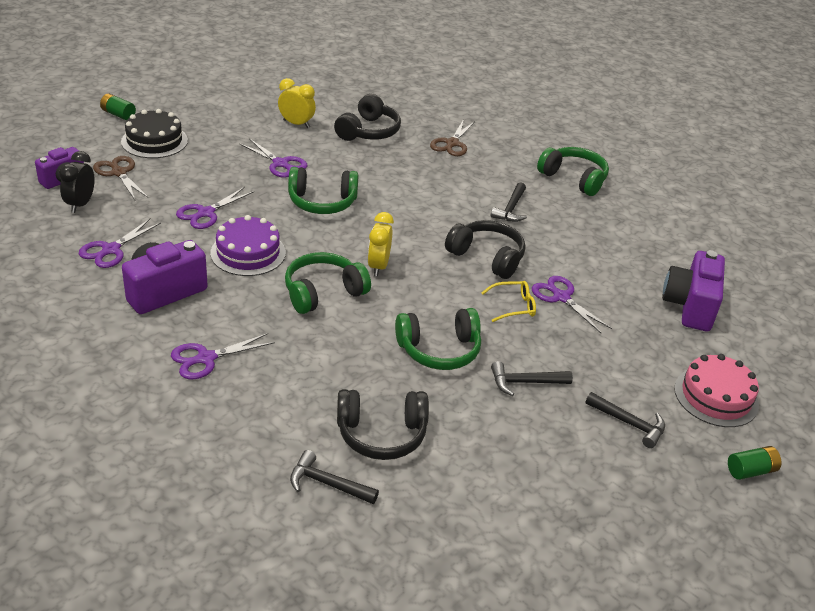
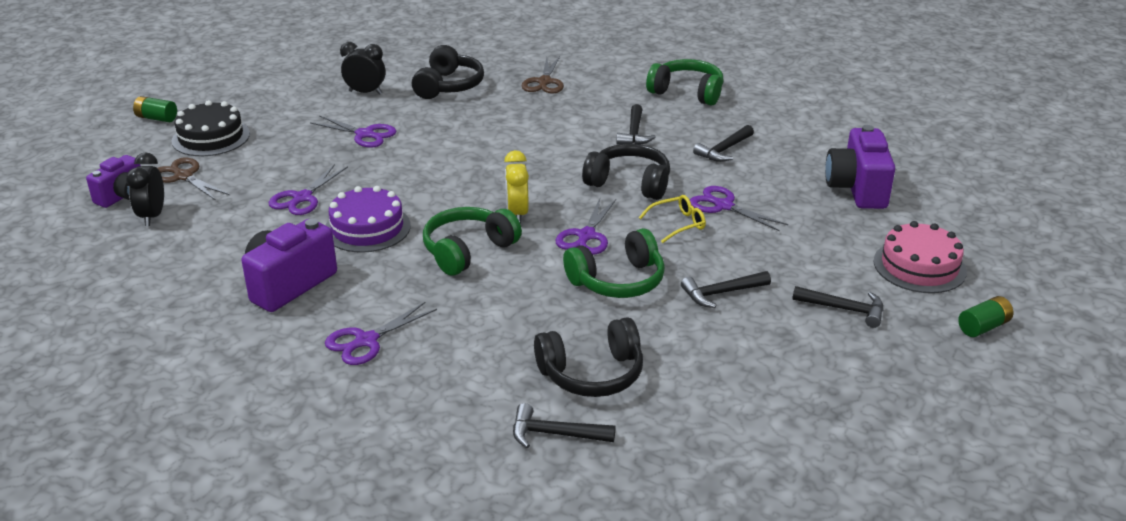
camera: 10 degrees left, 5 degrees down
purple scissors [79,219,161,268] -> purple scissors moved to [556,199,616,254]
yellow clock [278,78,316,128] -> black clock [340,42,386,95]
green headphones [288,167,359,214] -> none
none -> black hammer [693,125,754,162]

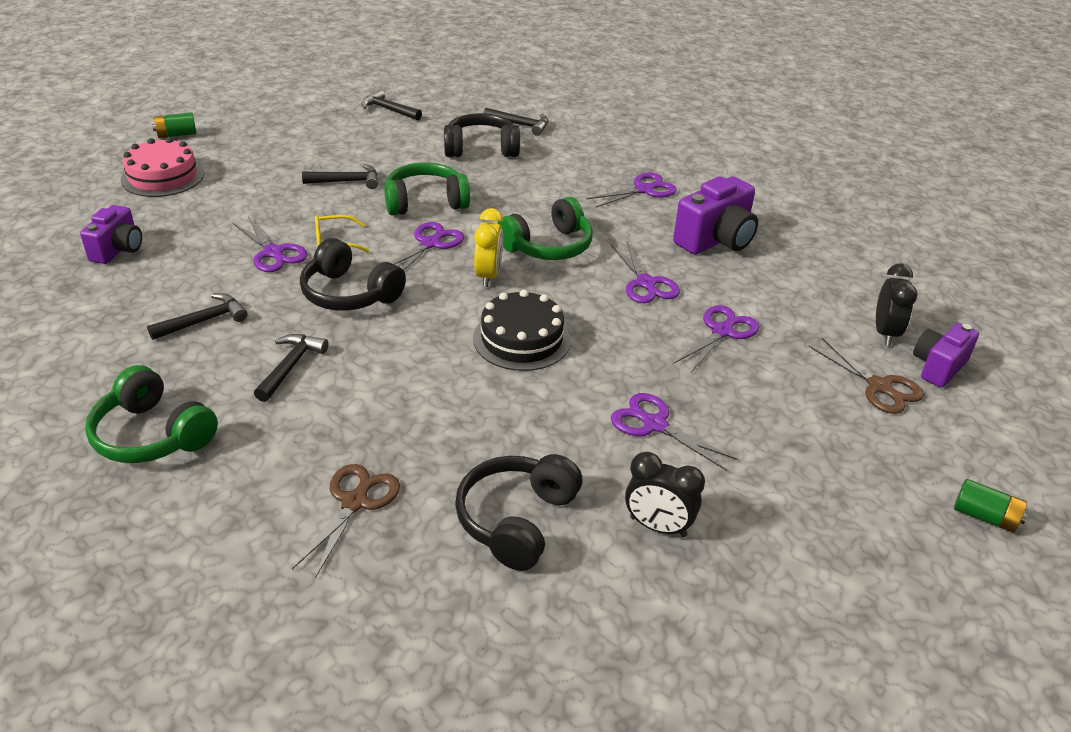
camera: 170 degrees left, 5 degrees up
black cake [172,100,250,156] -> black cake moved to [473,290,571,371]
purple cake [326,186,411,253] -> purple scissors [611,242,680,303]
black hammer [792,286,883,328] -> black hammer moved to [361,89,422,121]
purple camera [825,125,895,209] -> purple camera [80,205,142,264], size x0.65

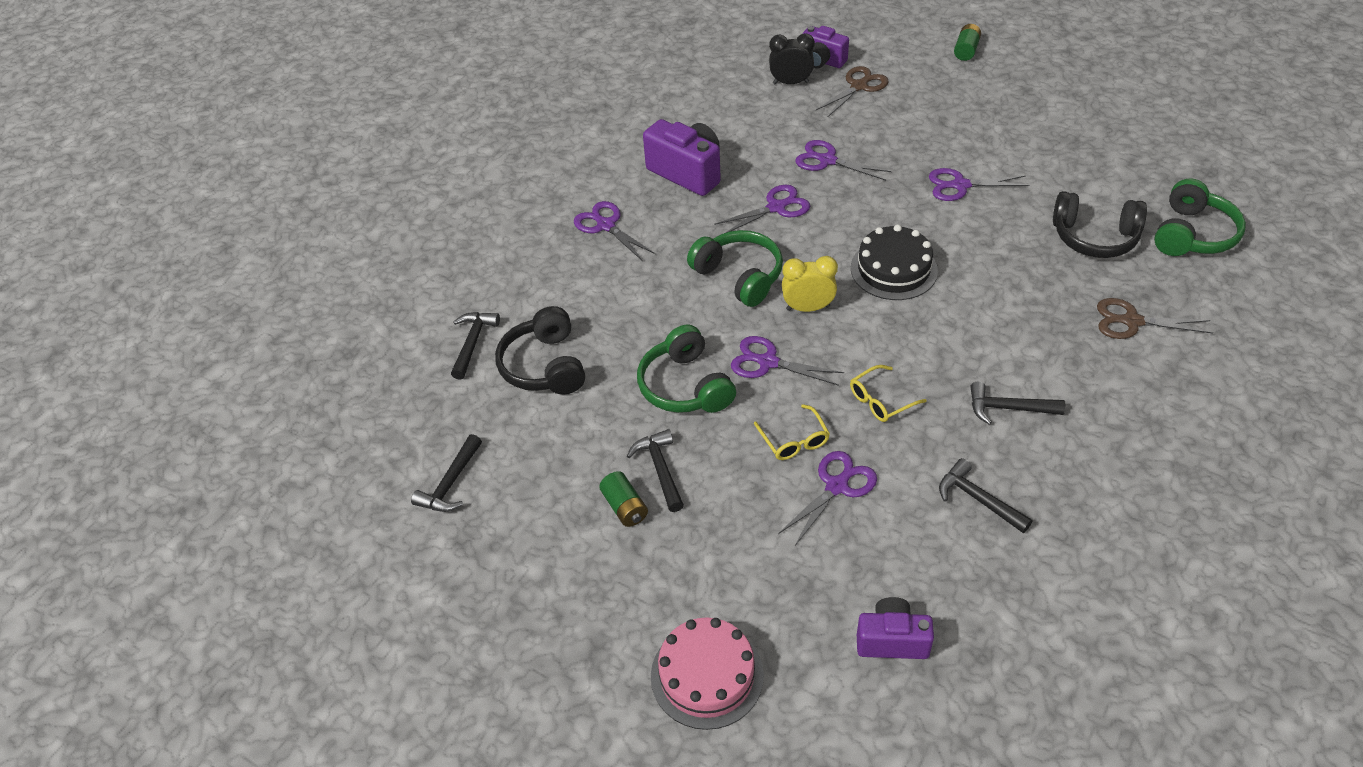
camera: 95 degrees left, 10 degrees up
green headphones [85,365,218,463] -> green headphones moved to [1154,179,1246,256]
green battery [152,112,197,138] -> green battery moved to [599,471,648,527]
black headphones [300,238,406,311] -> yellow glasses [850,365,927,422]
purple scissors [611,393,738,471] -> purple scissors turned 60 degrees clockwise [929,168,1030,201]
black clock [625,452,705,537] -> none

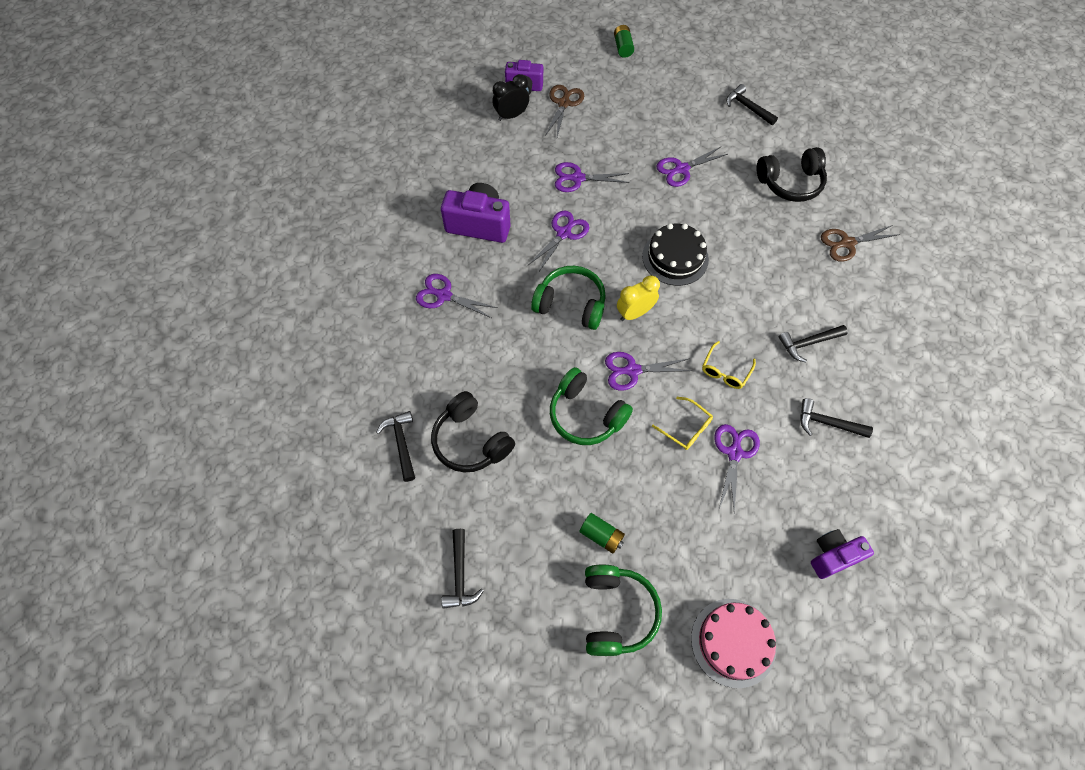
camera: 30 degrees left, 15 degrees up
black hammer [627,429,684,512] -> black hammer moved to [726,84,778,125]
green headphones [1154,179,1246,256] -> green headphones moved to [585,565,662,656]

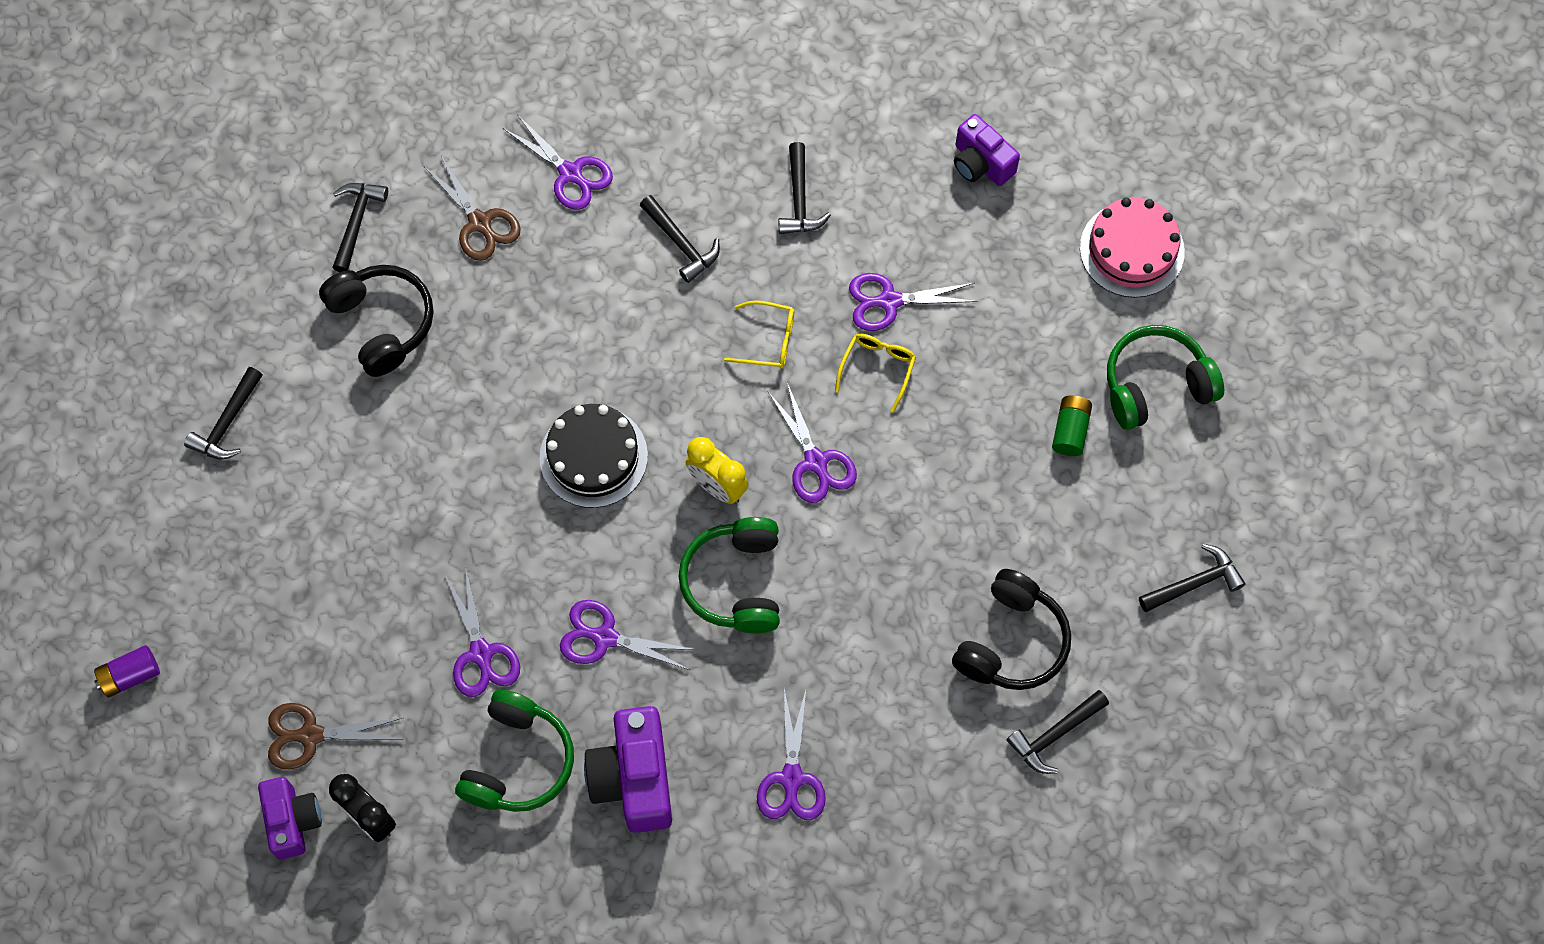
camera: 110 degrees left, 5 degrees up
green headphones [550,367,633,445] -> green headphones moved to [455,690,574,812]
green battery [614,25,634,58] -> purple battery [94,645,160,698]
purple scissors [657,147,728,187] -> purple scissors moved to [504,114,613,210]
none -> black hammer [332,183,388,272]

